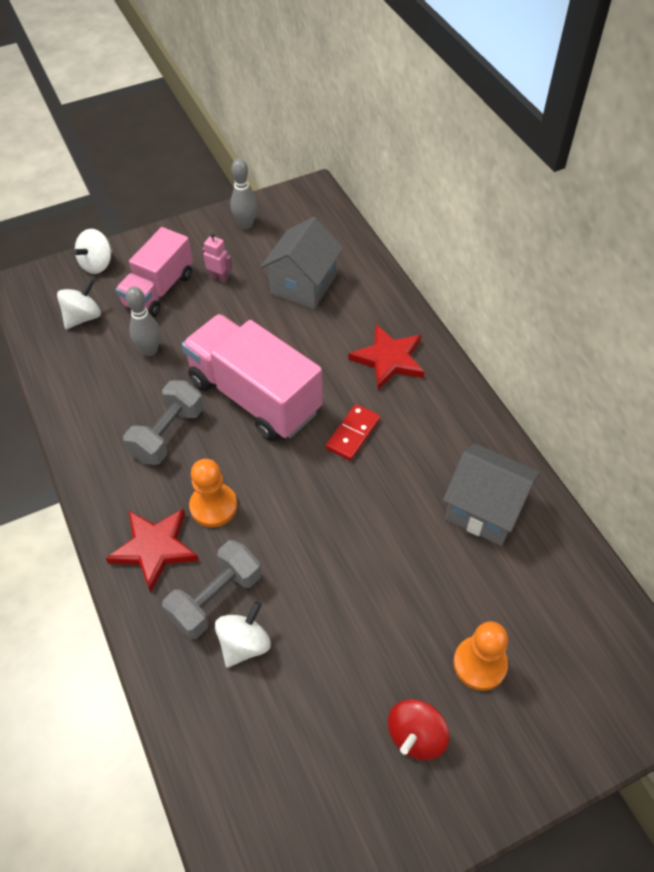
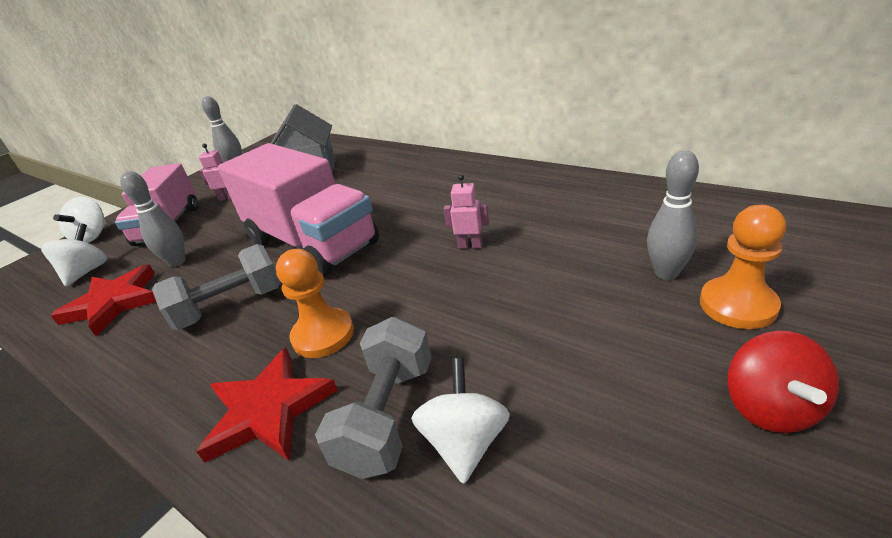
camera: 25 degrees left, 20 degrees down
grey dumbbell [123,380,204,465] -> grey dumbbell turned 60 degrees clockwise [152,244,280,330]
pink truck [182,314,323,441] -> pink truck turned 150 degrees counterclockwise [218,143,379,277]
red domino [326,404,380,461] -> none
red star [348,325,424,390] -> red star moved to [50,264,156,336]
grey house [443,444,540,546] -> none
none -> pink robot [444,174,489,249]
none -> grey bowling pin [647,151,699,280]

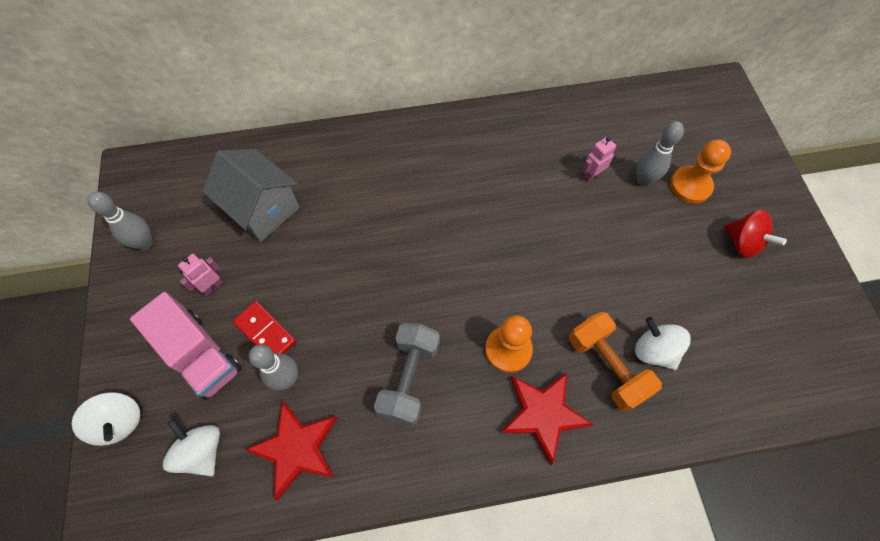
camera: 50 degrees left, 30 degrees up
pink truck [218,143,379,277] -> none
grey dumbbell [315,317,432,479] -> orange dumbbell [569,312,662,412]
pink robot [444,174,489,249] -> pink robot moved to [582,137,616,183]
none -> red domino [233,301,296,354]

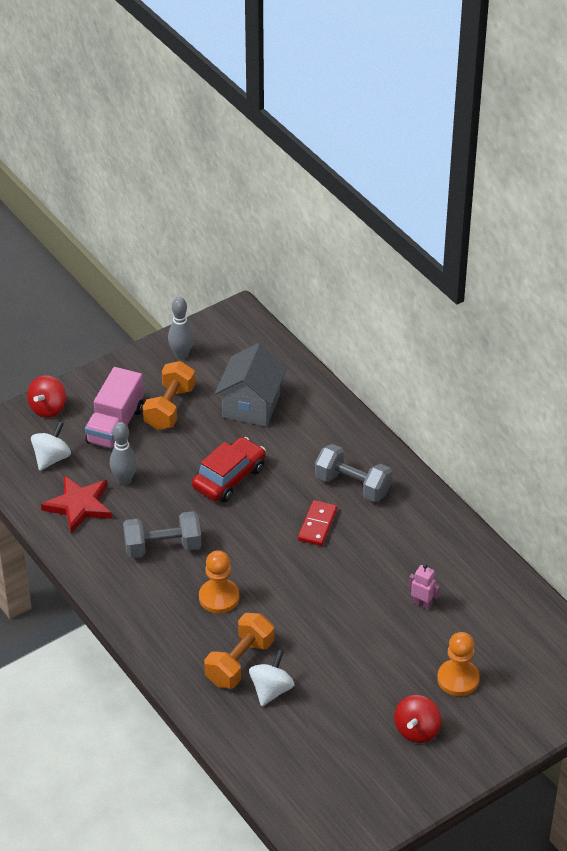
camera: 65 degrees right, 20 degrees down
white spinning top [72,392,141,446] -> red spinning top [27,375,66,418]
pink robot [178,254,223,296] -> orange dumbbell [143,361,195,430]
red domino [233,301,296,354] -> red domino moved to [298,500,338,546]
red star [501,372,594,465] -> none
grey bowling pin [637,121,684,186] -> none
none -> red car [192,437,266,502]
none -> grey dumbbell [315,444,392,502]

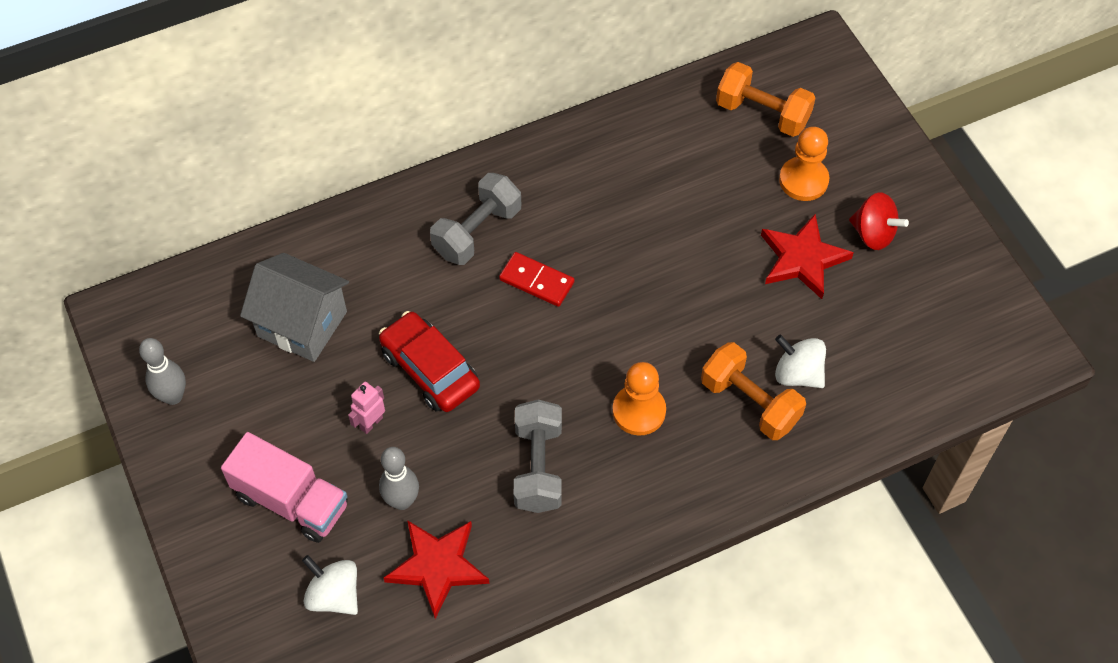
camera: 80 degrees left, 15 degrees up
red spinning top [27,375,66,418] -> none
orange dumbbell [143,361,195,430] -> orange dumbbell moved to [716,62,815,137]
pink robot [409,564,440,610] -> pink robot moved to [348,382,385,434]
none -> red star [761,214,854,299]

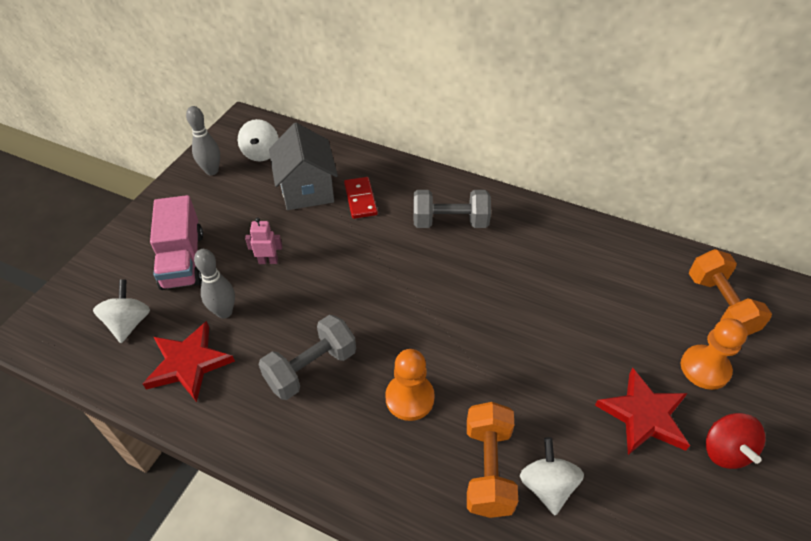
camera: 50 degrees right, 10 degrees down
red car [379,311,480,412] -> none
red domino [499,252,574,307] -> red domino moved to [344,177,378,219]
none -> white spinning top [238,119,279,162]

